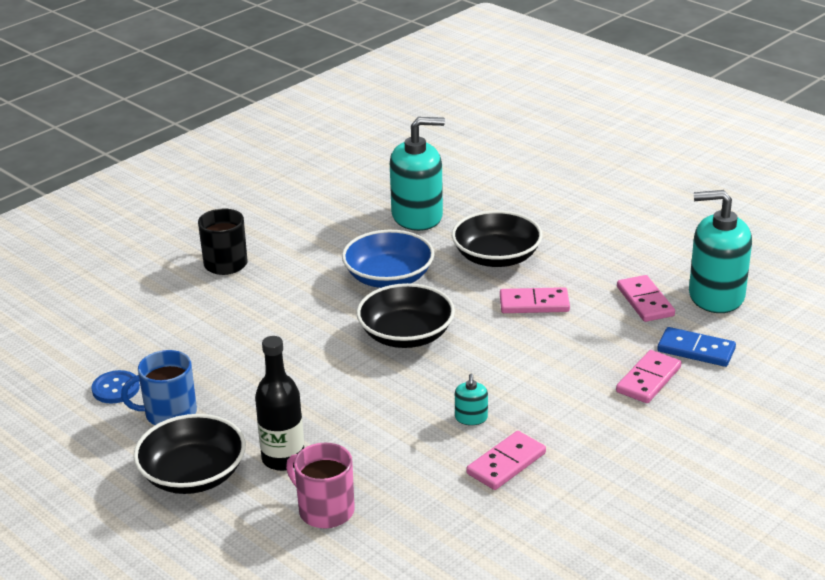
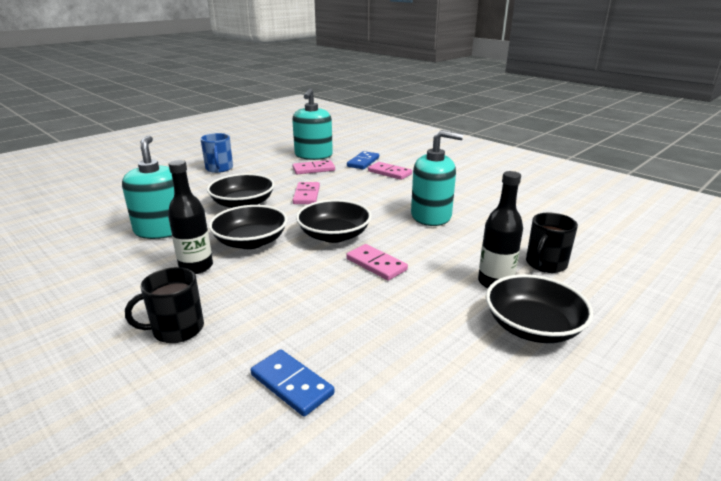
camera: 90 degrees left, 5 degrees down
blue button [91,370,140,404] -> none
blue mug [121,350,197,425] -> blue mug moved to [200,133,233,173]
pink mug [286,443,355,528] -> black mug [526,212,578,273]
blue bowl [342,230,434,288] -> black bowl [209,205,288,249]
turquoise soap dispenser [455,374,488,425] -> turquoise soap dispenser [411,130,463,226], size x2.37
pink domino [466,431,546,490] -> pink domino moved to [346,244,408,280]
none -> black bottle [168,160,213,274]
none -> blue domino [251,349,334,417]

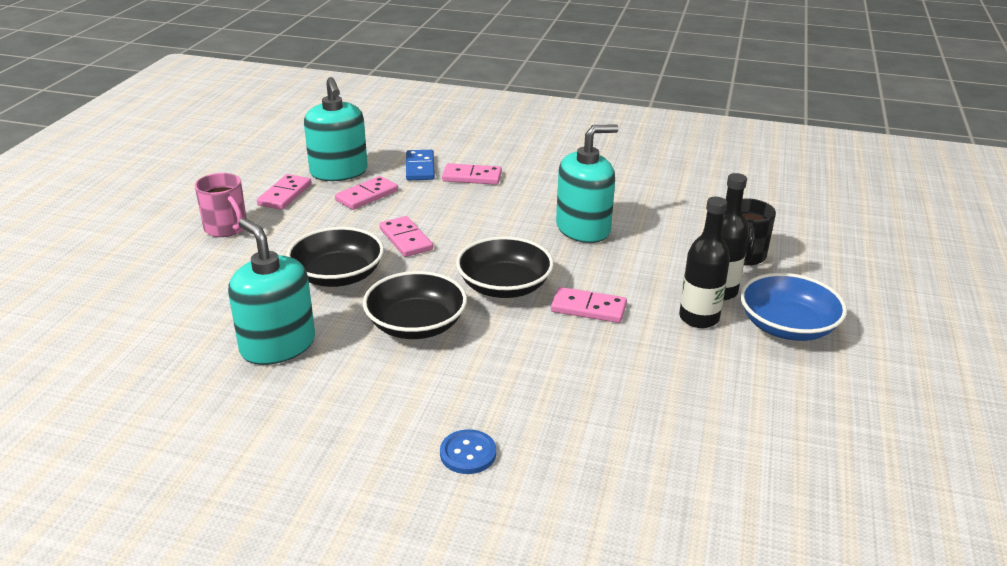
camera: 30 degrees left, 5 degrees up
black mug [125,267,204,343] -> blue button [440,429,496,474]
black bottle [168,160,213,274] -> black bottle moved to [679,197,730,328]
blue mug [200,133,233,173] -> pink mug [195,173,247,237]
blue domino [251,349,334,417] -> none
black bowl [486,274,593,343] -> blue bowl [740,273,847,341]
none -> pink domino [257,174,312,210]

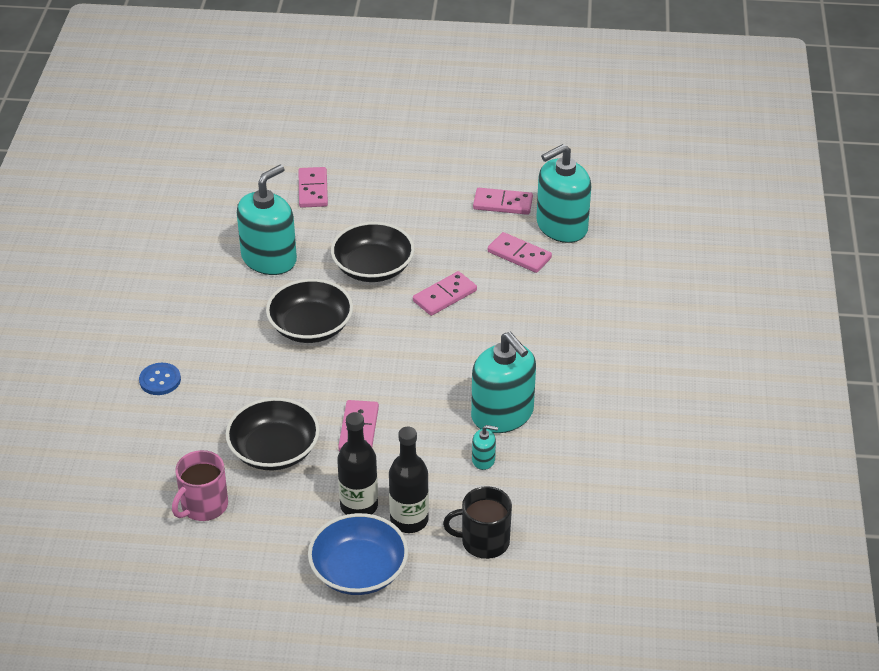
camera: 80 degrees right, 10 degrees up
pink mug [195,173,247,237] -> pink mug moved to [172,450,228,521]
blue domino [406,150,435,180] -> none
pink domino [442,163,502,185] -> pink domino moved to [299,167,328,208]
black bowl [456,236,554,298] -> black bowl moved to [226,398,320,470]
none -> turquoise soap dispenser [472,425,498,470]

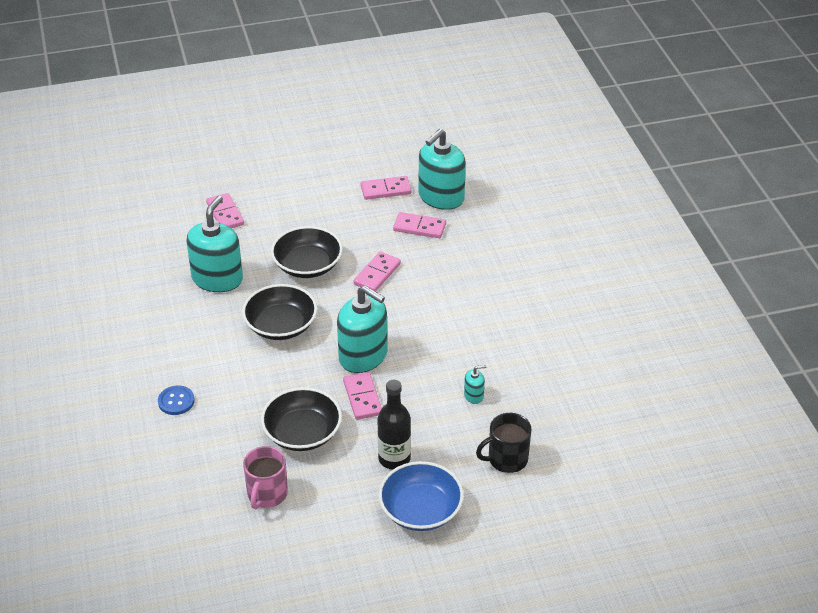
camera: 20 degrees left, 0 degrees up
black bottle [389,427,429,533] -> none
turquoise soap dispenser [471,332,536,433] -> turquoise soap dispenser moved to [337,285,388,373]

